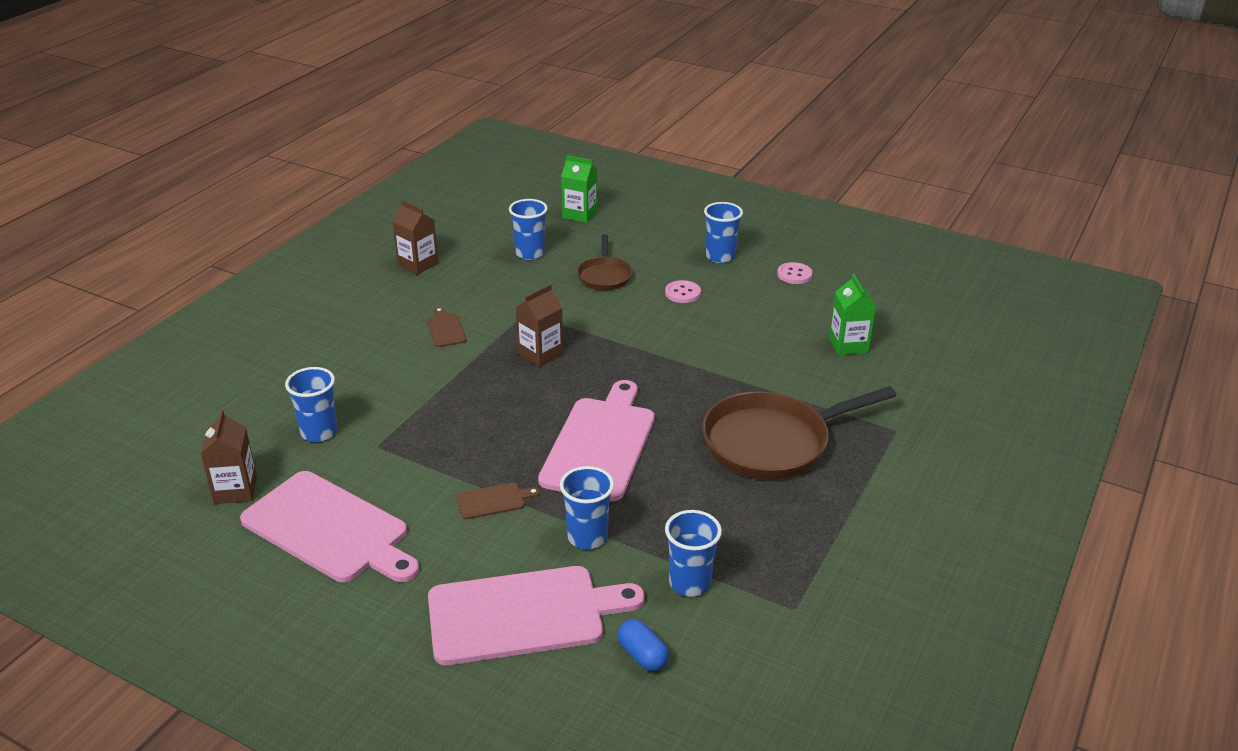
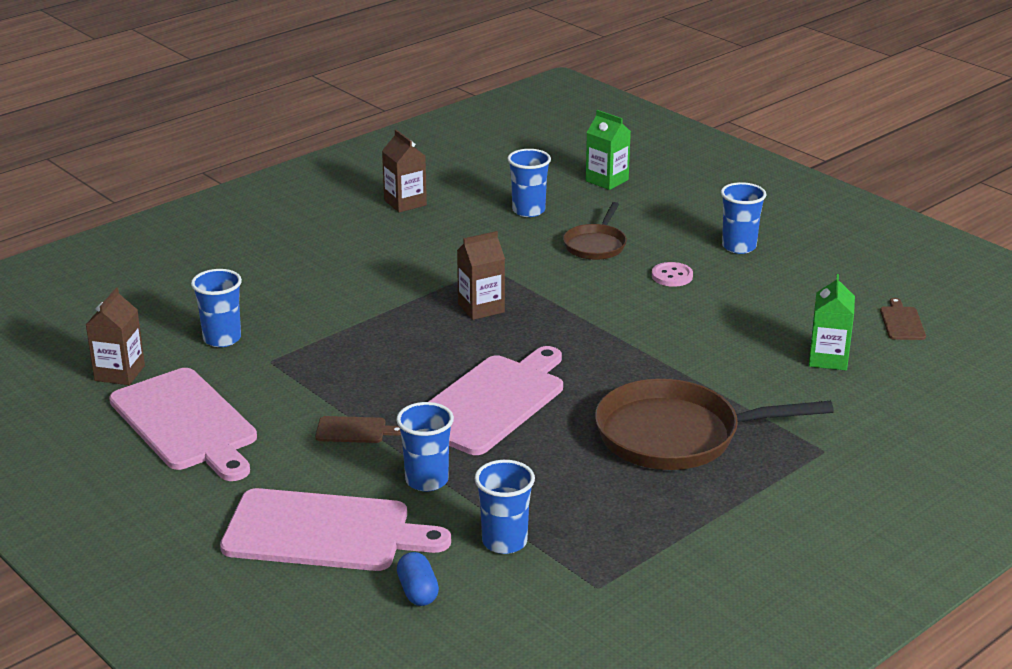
camera: 20 degrees right, 5 degrees down
brown cutting board [427,307,467,347] -> brown cutting board moved to [880,298,926,340]
pink button [777,262,813,284] -> none

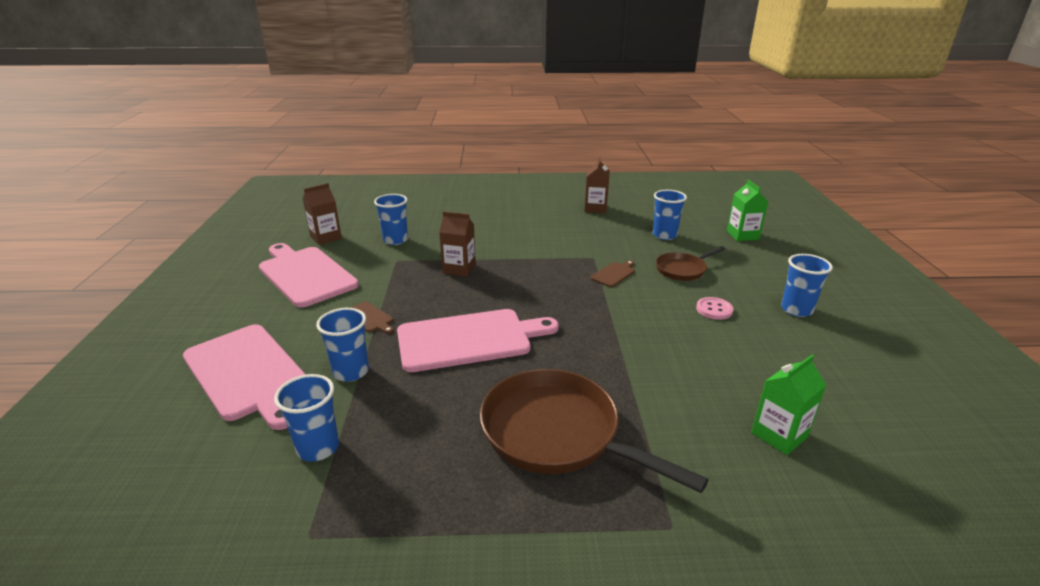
camera: 40 degrees right, 0 degrees up
pink cutting board [109,368,257,481] -> pink cutting board turned 135 degrees clockwise [259,243,359,308]
blue capsule [397,552,439,606] -> none
brown carton [457,231,505,320] -> brown carton moved to [439,211,476,277]
brown cutting board [880,298,926,340] -> brown cutting board moved to [591,260,635,287]

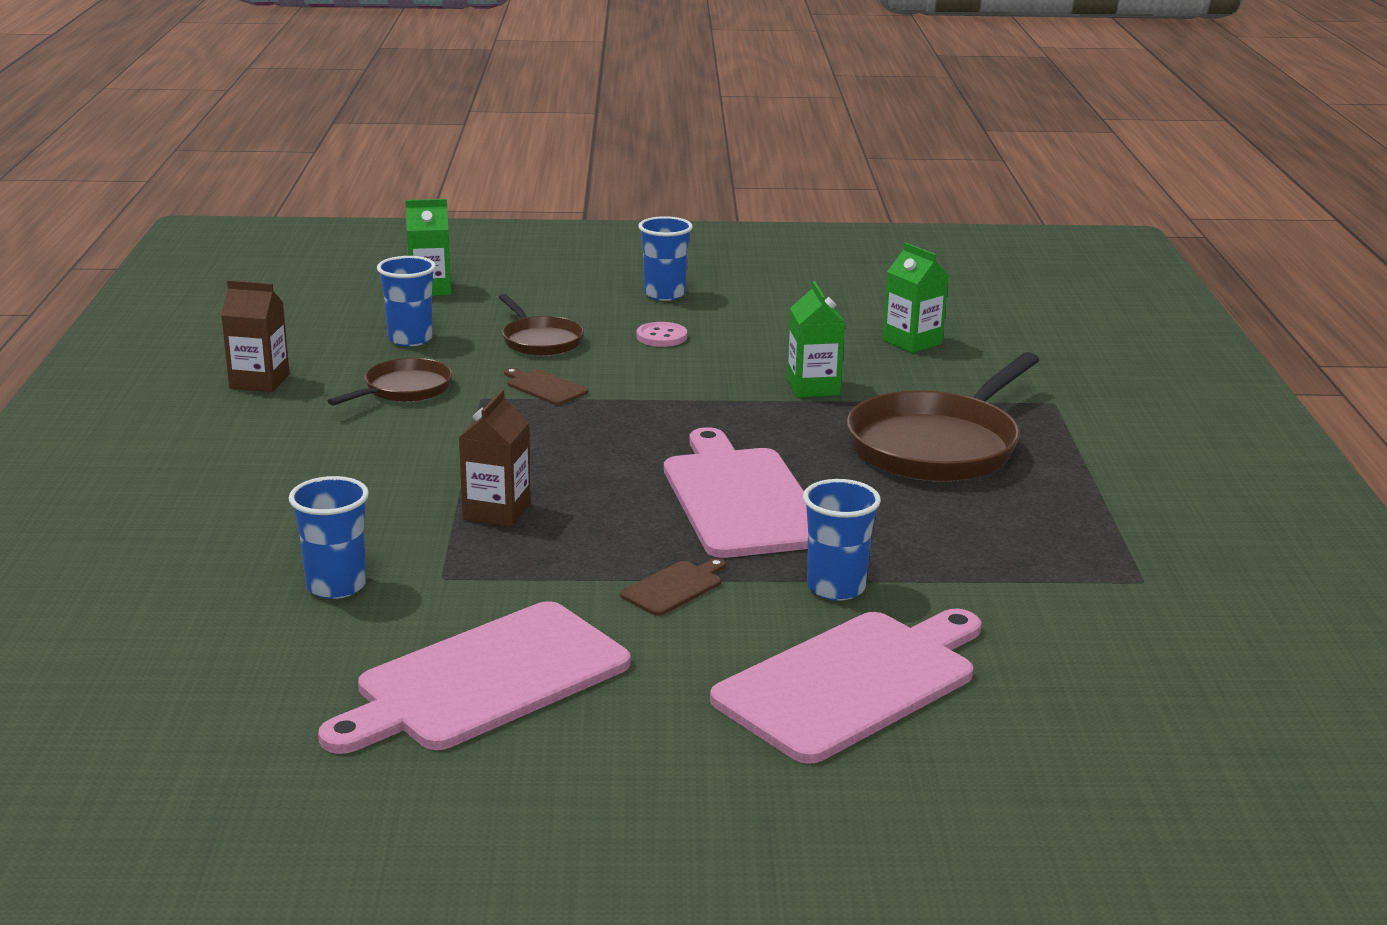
camera: 90 degrees left, 5 degrees down
blue cup [274,374,339,462] -> none
brown carton [303,183,342,245] -> none
none -> brown pan [328,358,452,405]
none -> green carton [787,281,845,398]

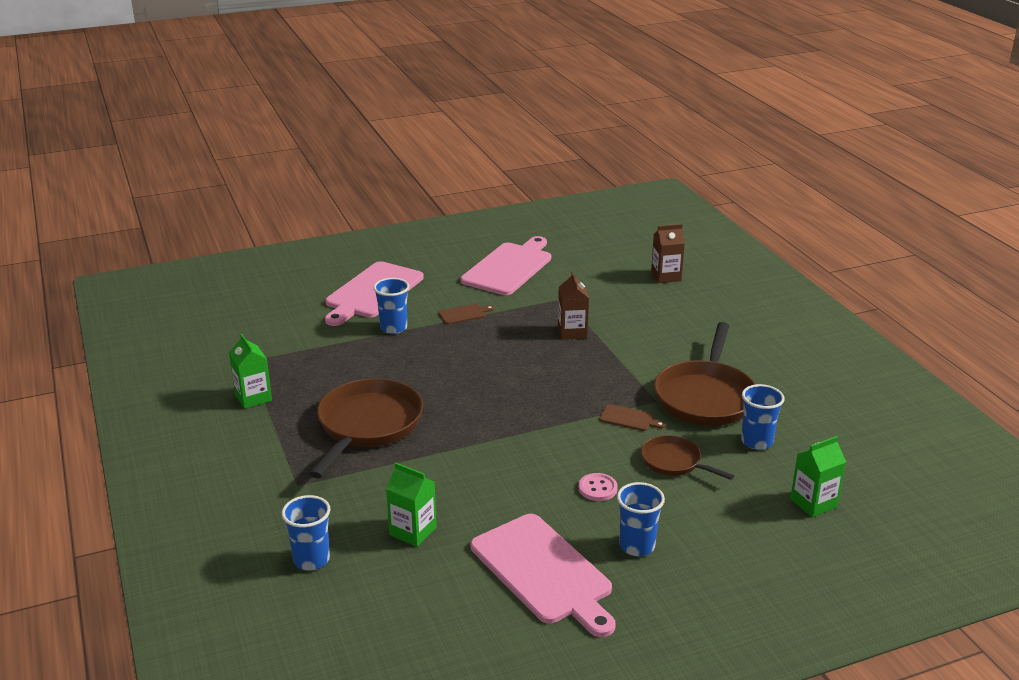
camera: 160 degrees right, 5 degrees up
brown carton [221,280,290,392] -> brown carton moved to [651,224,685,283]
blue cup [289,476,369,599] -> blue cup moved to [282,495,330,570]
brown pan [328,358,452,405] -> brown pan [654,322,756,426], size x1.85
brown cutting board [620,558,726,616] -> brown cutting board turned 135 degrees counterclockwise [438,304,494,324]
pink cutting board [664,427,808,558] -> pink cutting board moved to [471,514,616,637]
green carton [787,281,845,398] -> green carton moved to [229,334,272,409]

